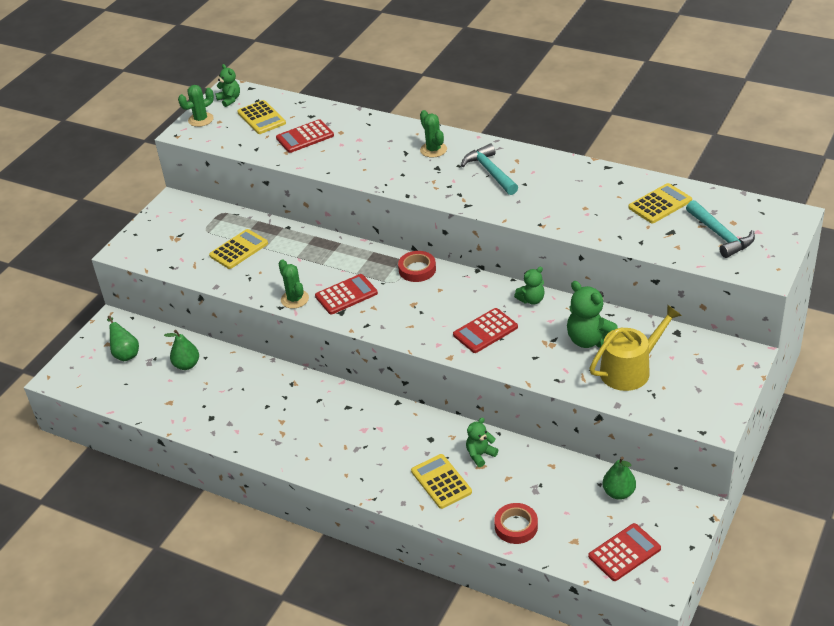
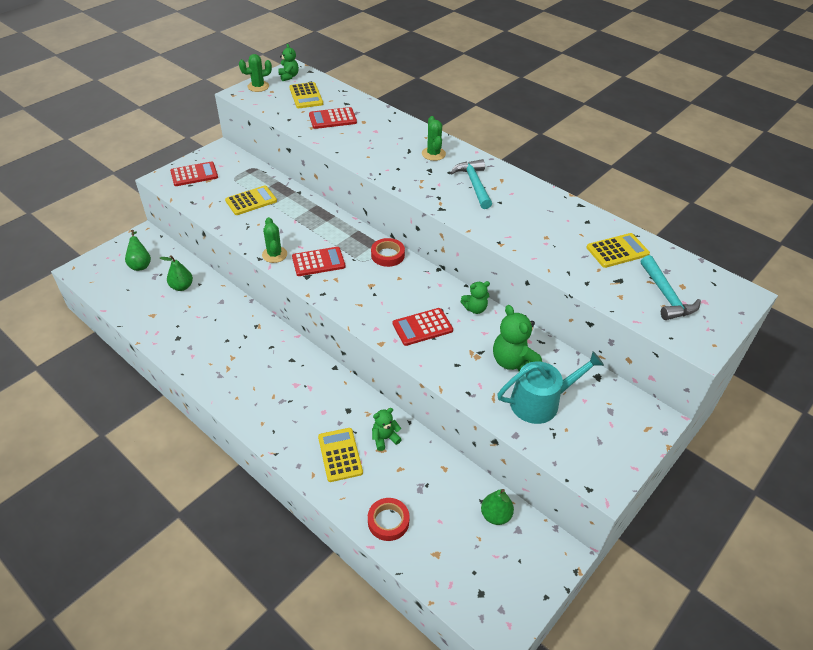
camera: 10 degrees right, 5 degrees up
red calculator [588,523,661,581] -> red calculator moved to [170,161,218,186]
yellow watering can [590,305,682,391] -> turquoise watering can [497,351,604,424]

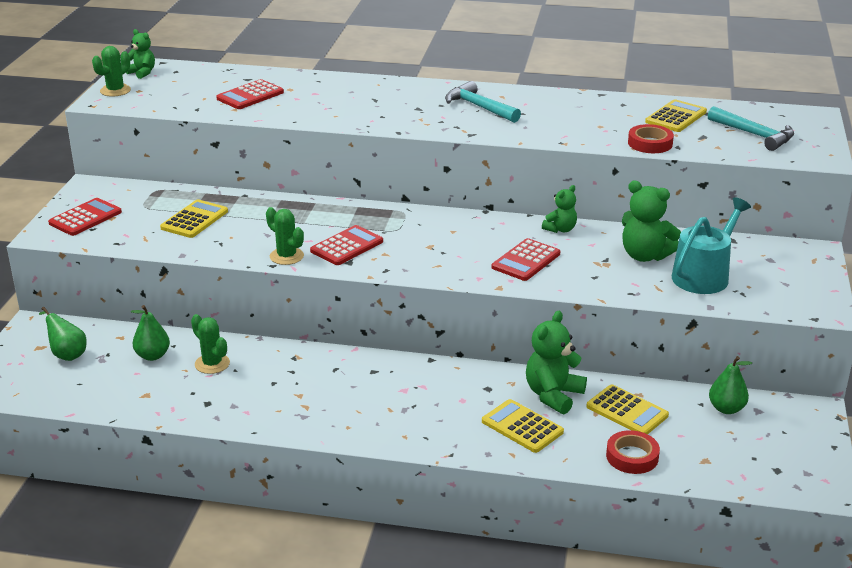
camera: 30 degrees left, 15 degrees down
yellow calculator [289,82,323,108] -> yellow calculator moved to [586,384,669,434]
red tape [371,238,405,267] -> red tape moved to [628,124,674,153]
green teddy bear [372,408,402,451] -> green teddy bear [526,311,587,414], size x1.67
green cactus [422,116,446,161] -> green cactus moved to [191,314,230,374]

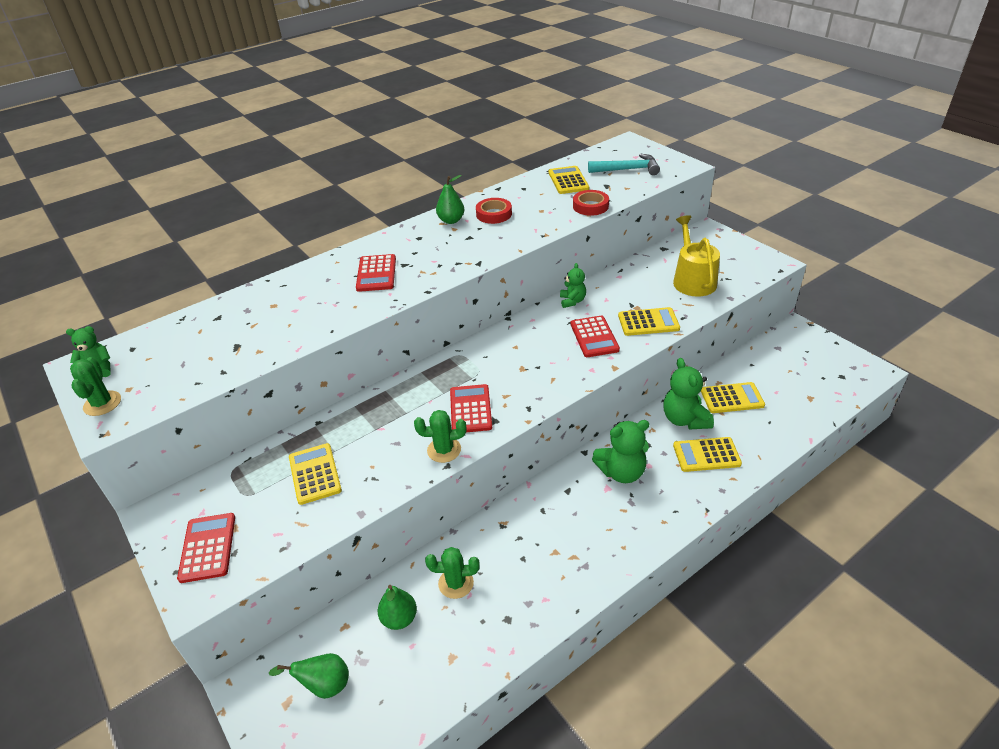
camera: 45 degrees left, 10 degrees up
red calculator [216,79,284,109] -> red calculator moved to [356,254,396,292]
turquoise hammer [445,81,521,123] -> none
red tape [606,430,660,474] -> red tape moved to [476,198,512,224]
green teddy bear [622,180,681,262] -> green teddy bear moved to [592,420,649,483]
turquoise watering can [672,197,751,294] -> yellow watering can [673,215,720,297]
green pear [709,356,752,414] -> green pear moved to [436,175,464,224]
none -> yellow calculator [618,307,680,336]

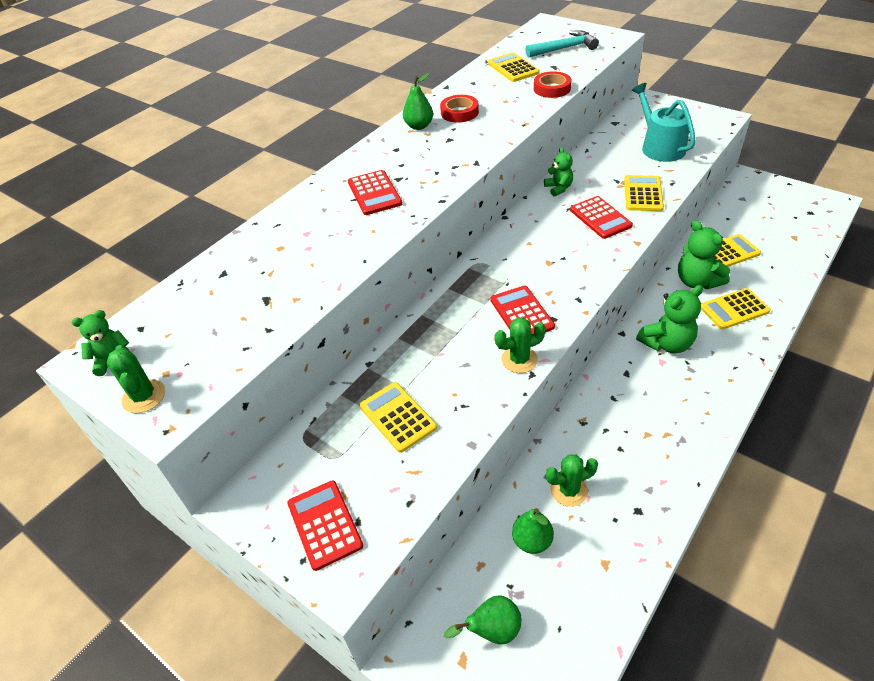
camera: 15 degrees left, 5 degrees up
yellow calculator [618,307,680,336] -> yellow calculator turned 60 degrees counterclockwise [624,175,664,211]
yellow watering can [673,215,720,297] -> turquoise watering can [632,83,696,162]

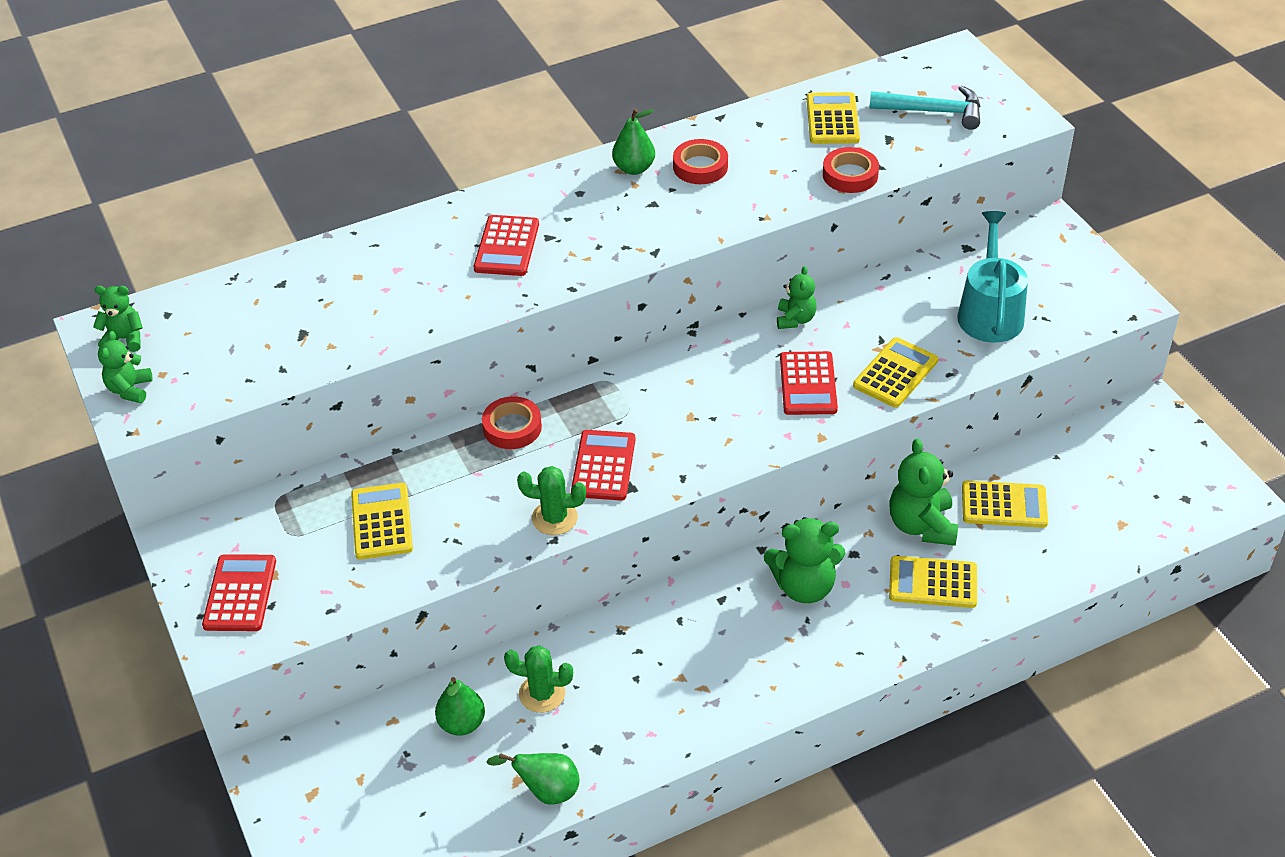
camera: 25 degrees right, 0 degrees up
green cactus [107,345,165,413] -> green teddy bear [98,331,153,403]
green pear [444,595,522,644] -> green pear moved to [486,753,579,805]
none -> red tape [482,396,542,449]

